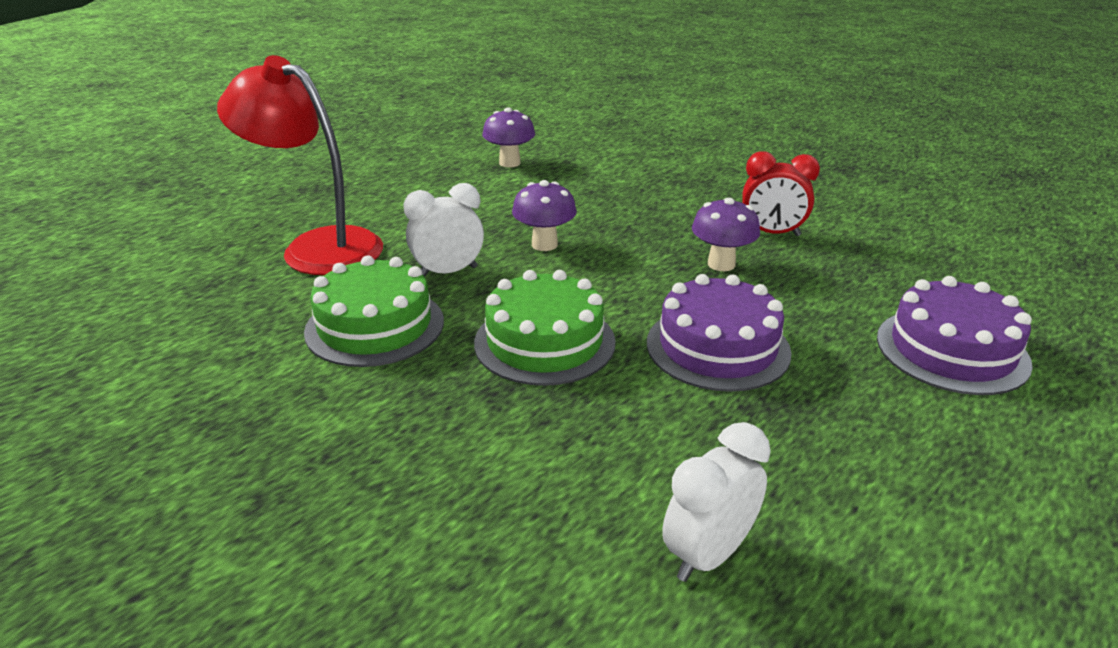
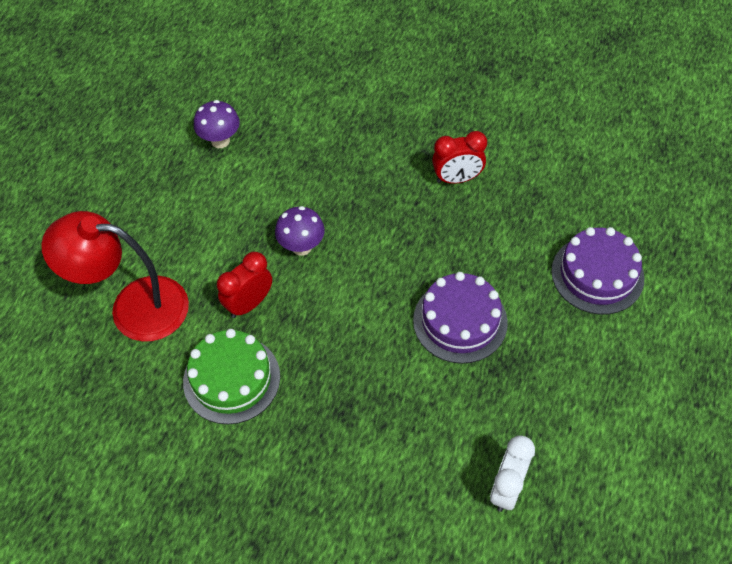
camera: 20 degrees left, 25 degrees up
white clock [403,183,484,277] -> red clock [217,252,272,318]
green cake [474,270,615,386] -> none
purple mushroom [692,198,760,271] -> none

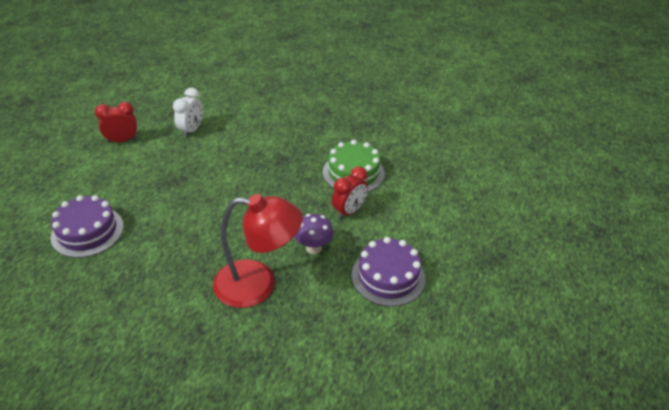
camera: 175 degrees right, 15 degrees down
red lamp [41,211,189,342] -> red lamp moved to [213,194,303,308]
purple mushroom [194,100,240,148] -> none
purple cake [413,272,508,364] -> purple cake moved to [352,237,426,307]
red clock [432,131,487,184] -> red clock moved to [95,102,137,143]

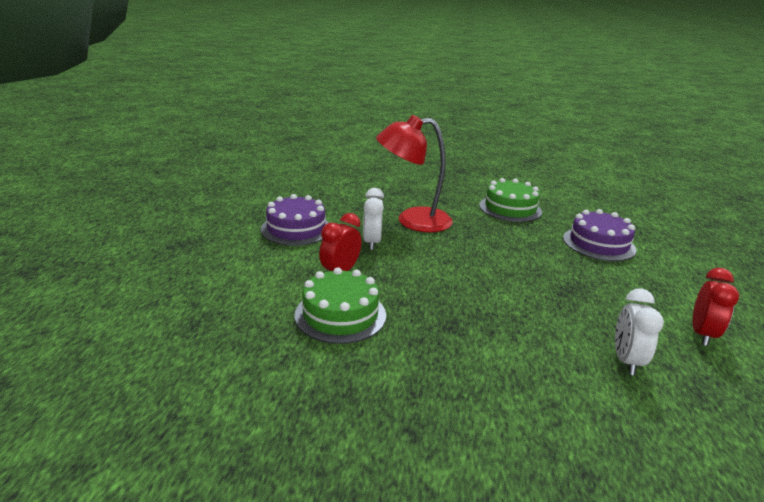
camera: 170 degrees right, 15 degrees down
red clock [95,102,137,143] -> red clock turned 45 degrees counterclockwise [692,268,739,346]
purple mushroom [295,214,334,254] -> white clock [363,188,384,250]
none -> green cake [479,178,542,222]

